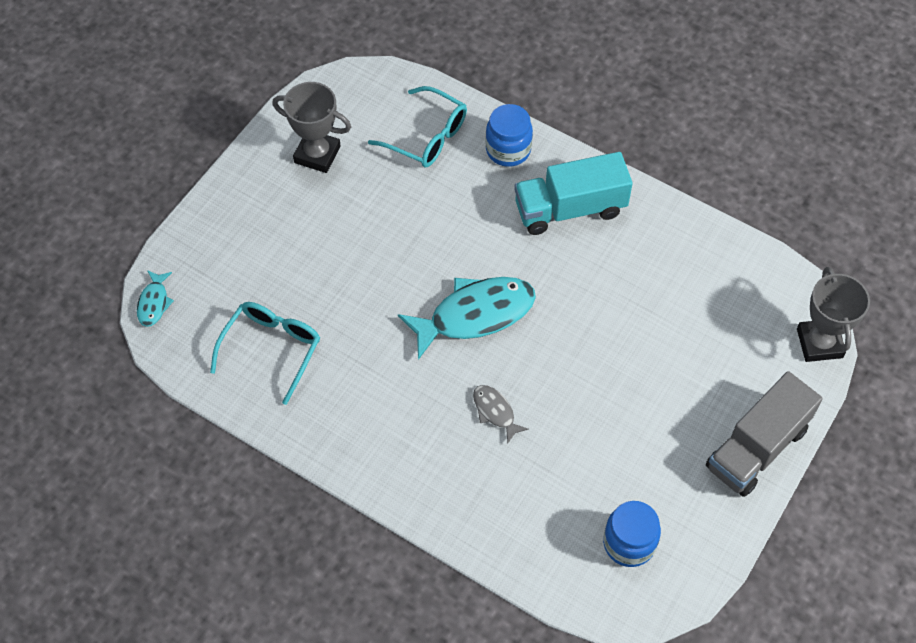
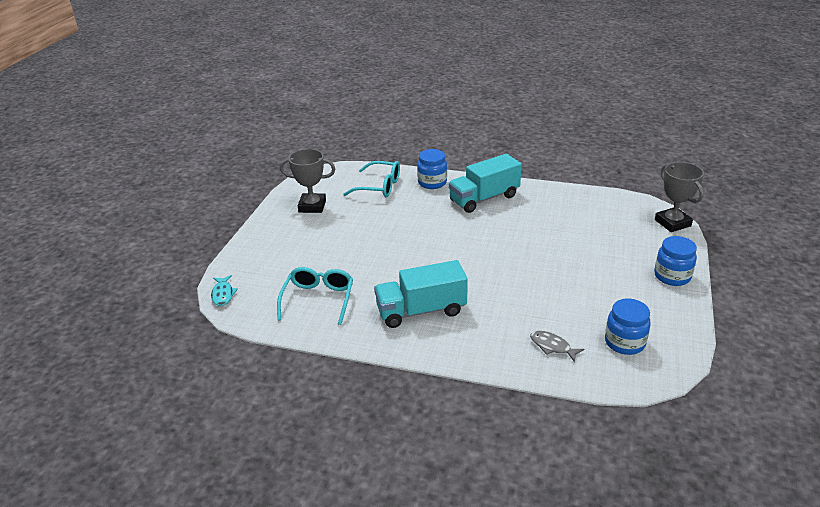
camera: 15 degrees left, 25 degrees down
turquoise fish [398,277,536,360] -> none
grey fish [473,385,529,444] -> grey fish moved to [530,331,584,362]
grey truck [706,371,823,497] -> blue jar [654,236,697,286]
none -> turquoise truck [374,260,468,328]

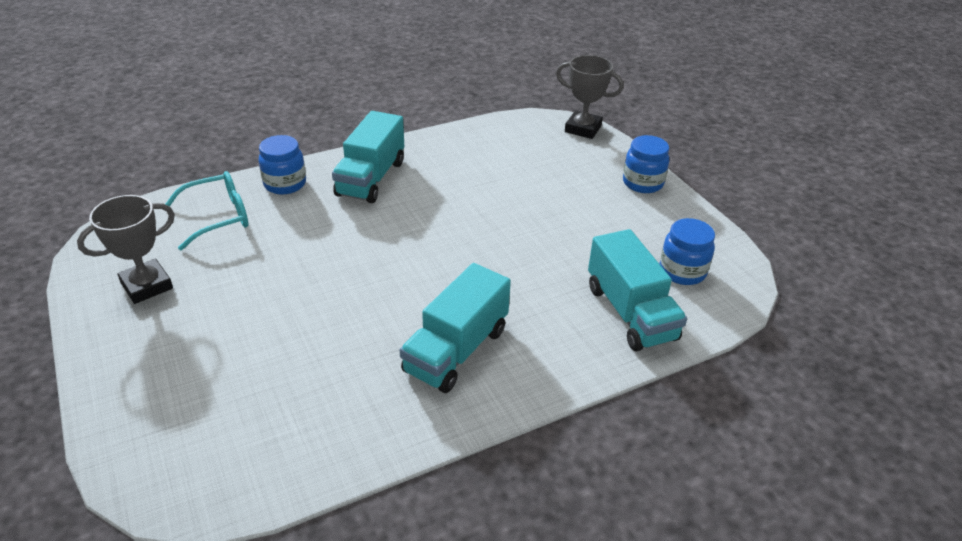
camera: 45 degrees left, 5 degrees up
turquoise fish [211,275,238,306] -> none
turquoise glasses [277,267,353,325] -> none
grey fish [530,331,584,362] -> turquoise truck [588,229,687,351]

